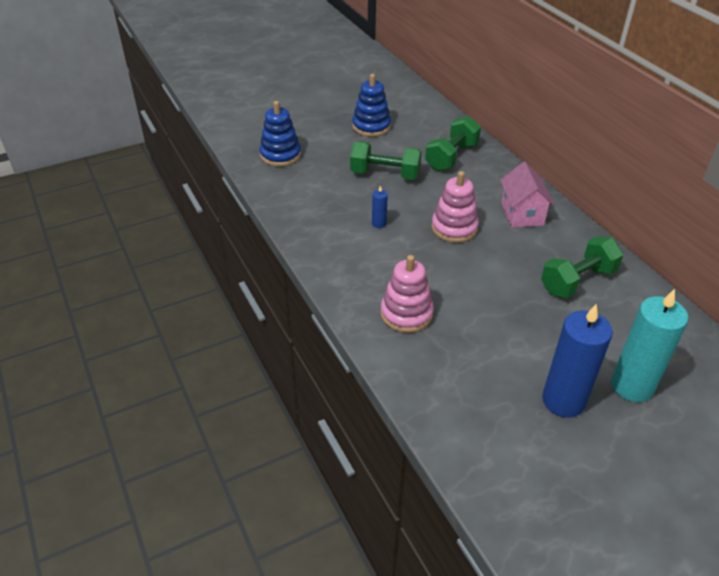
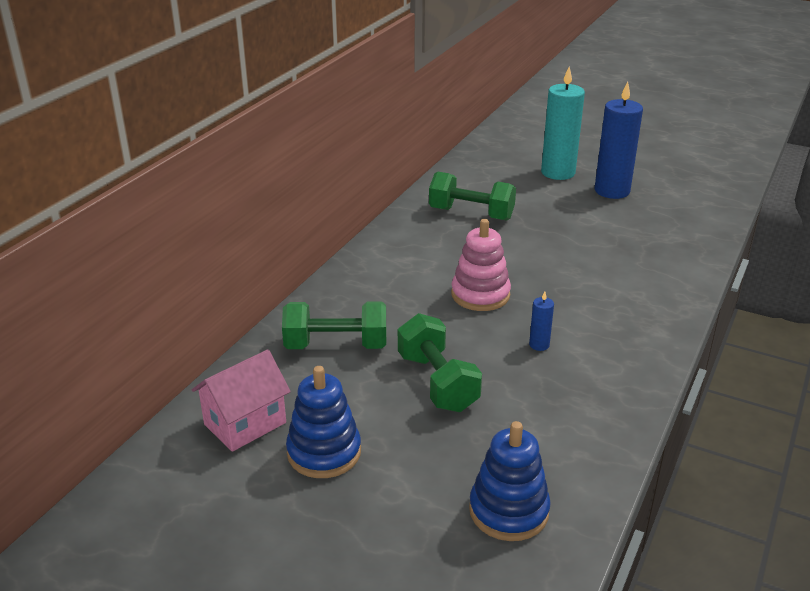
camera: 125 degrees left, 10 degrees down
pink stacking toy [380,255,434,333] -> none
pink house [500,162,555,228] -> pink house moved to [192,349,291,452]

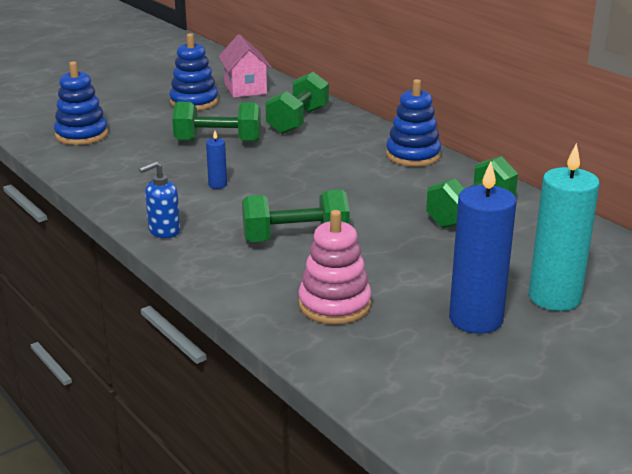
camera: 115 degrees right, 5 degrees down
pink stacking toy [451,219,511,311] -> pink stacking toy moved to [298,210,371,325]
none -> blue soap dispenser [139,161,180,238]
none -> green dumbbell [242,189,350,242]
none -> blue stacking toy [386,79,441,167]

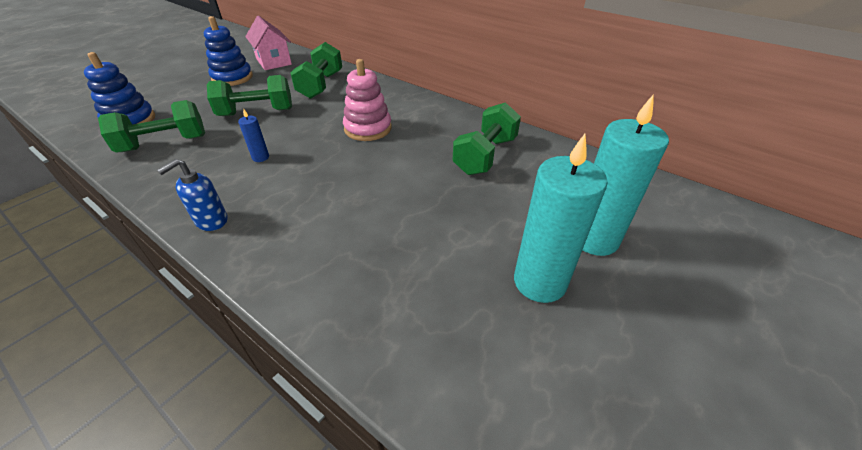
camera: 15 degrees left, 15 degrees up
green dumbbell [242,189,350,242] -> green dumbbell moved to [98,100,205,153]
pink stacking toy [298,210,371,325] -> pink stacking toy moved to [343,59,392,141]
blue stacking toy [386,79,441,167] -> none
blue candle [449,161,516,334] -> turquoise candle [514,134,608,303]

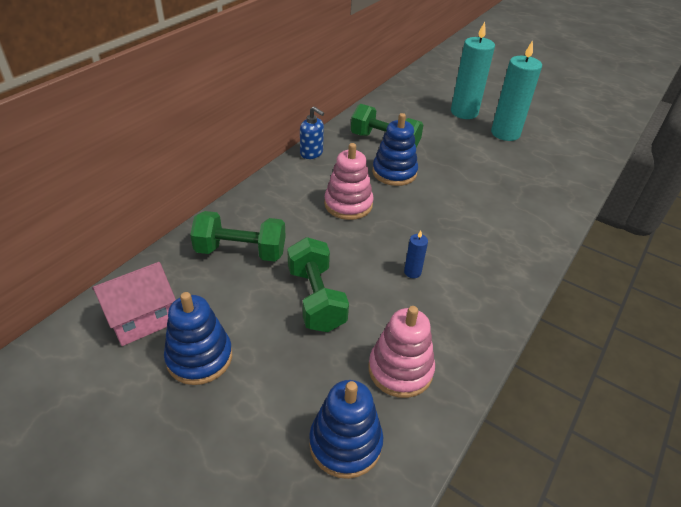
camera: 95 degrees left, 0 degrees up
green dumbbell [98,100,205,153] -> pink stacking toy [369,306,435,398]
blue soap dispenser [157,159,228,231] -> blue soap dispenser moved to [300,106,324,159]
none -> blue stacking toy [372,113,418,186]

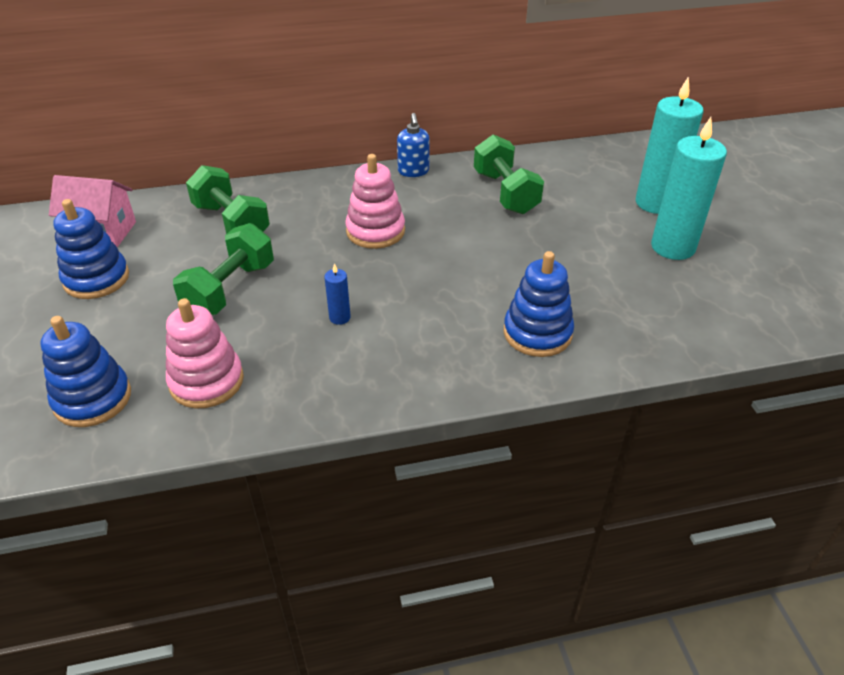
camera: 45 degrees right, 0 degrees up
blue stacking toy [372,113,418,186] -> blue stacking toy moved to [504,251,574,357]

